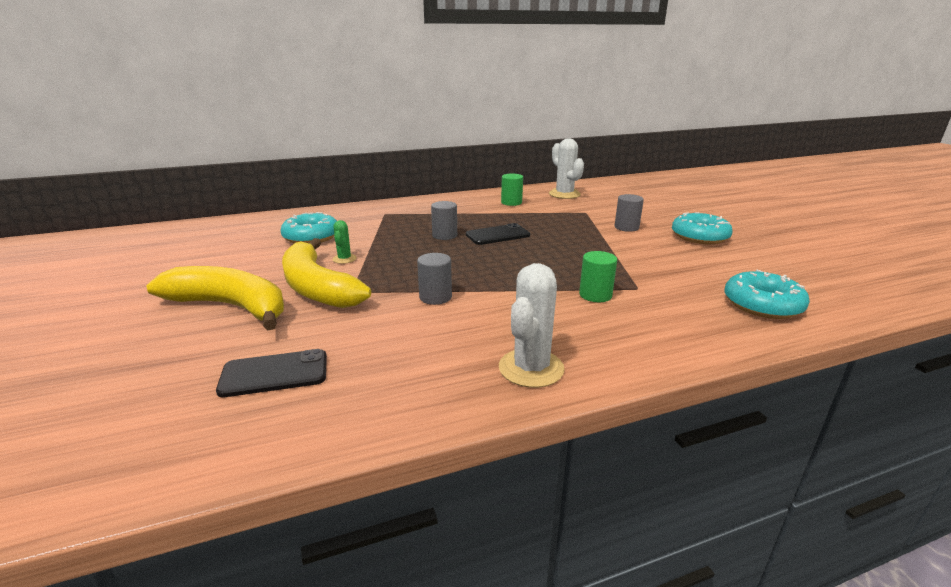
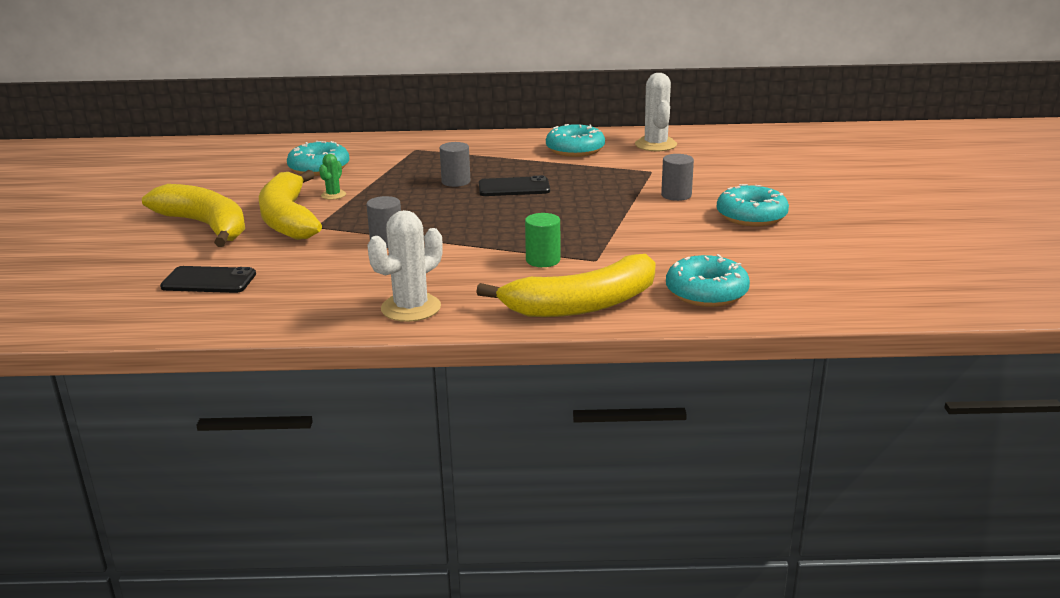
camera: 20 degrees right, 0 degrees up
green cylinder [501,173,523,206] -> turquoise donut [546,124,605,157]
none -> yellow banana [476,254,656,317]

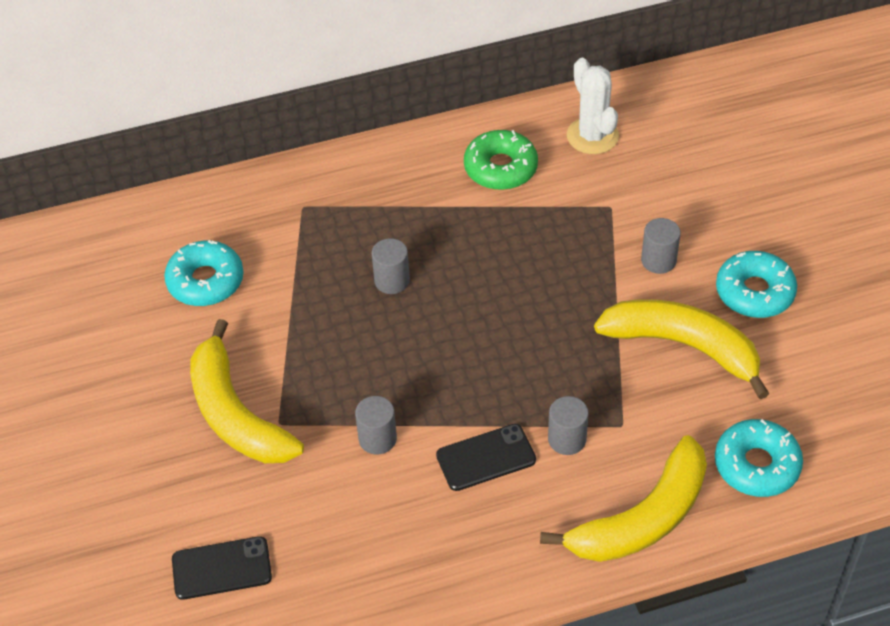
camera: 15 degrees left, 25 degrees up
yellow banana [142,184,245,247] -> yellow banana moved to [594,299,770,399]
green cactus [319,154,346,200] -> none
white cactus [367,210,443,322] -> none
black phone [479,176,550,196] -> black phone moved to [436,424,536,491]
green cylinder [525,213,561,267] -> grey cylinder [548,396,589,455]
turquoise donut [546,124,605,157] -> green donut [464,130,538,190]

